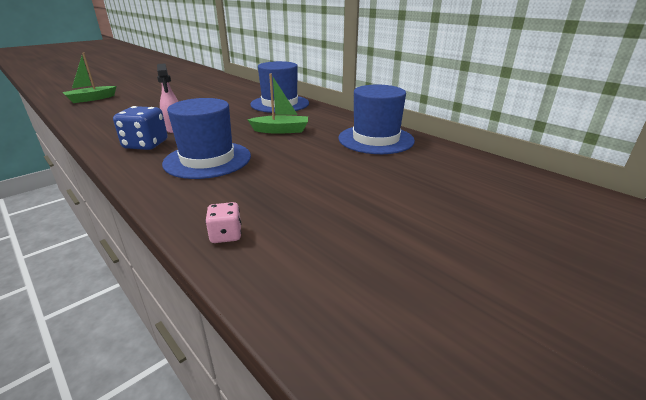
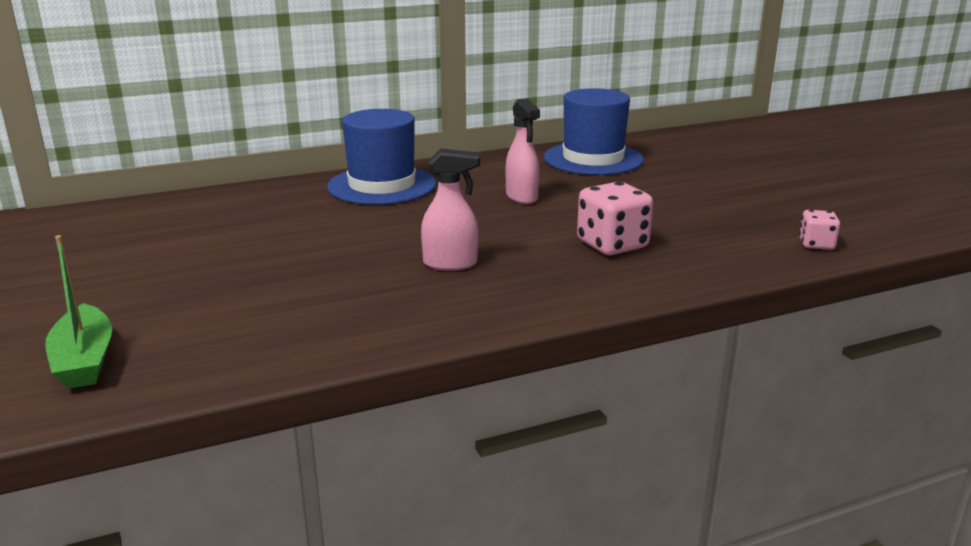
camera: 70 degrees left, 5 degrees down
blue dice [113,106,168,150] -> none
blue hat [162,98,251,179] -> pink dice [577,182,653,255]
green boat [247,74,308,134] -> pink spray bottle [506,98,540,204]

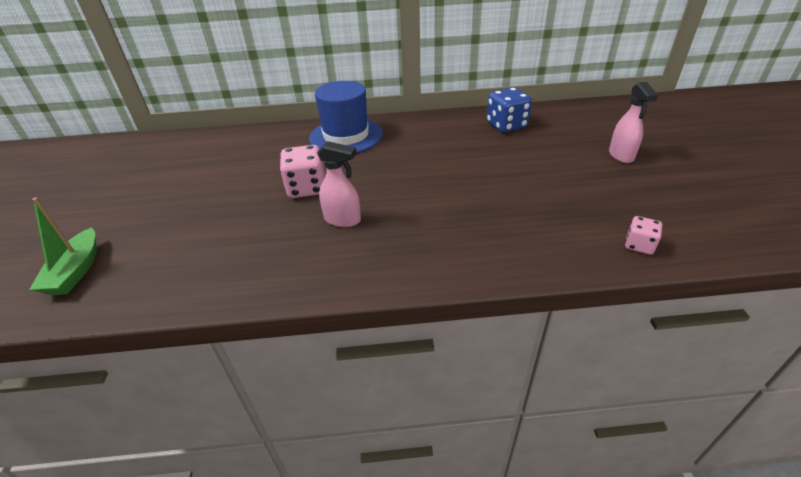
camera: 20 degrees right, 15 degrees up
pink spray bottle [506,98,540,204] -> pink spray bottle moved to [609,82,658,163]
blue hat [544,88,644,175] -> blue dice [487,87,532,133]
pink dice [577,182,653,255] -> pink dice moved to [280,145,325,198]

